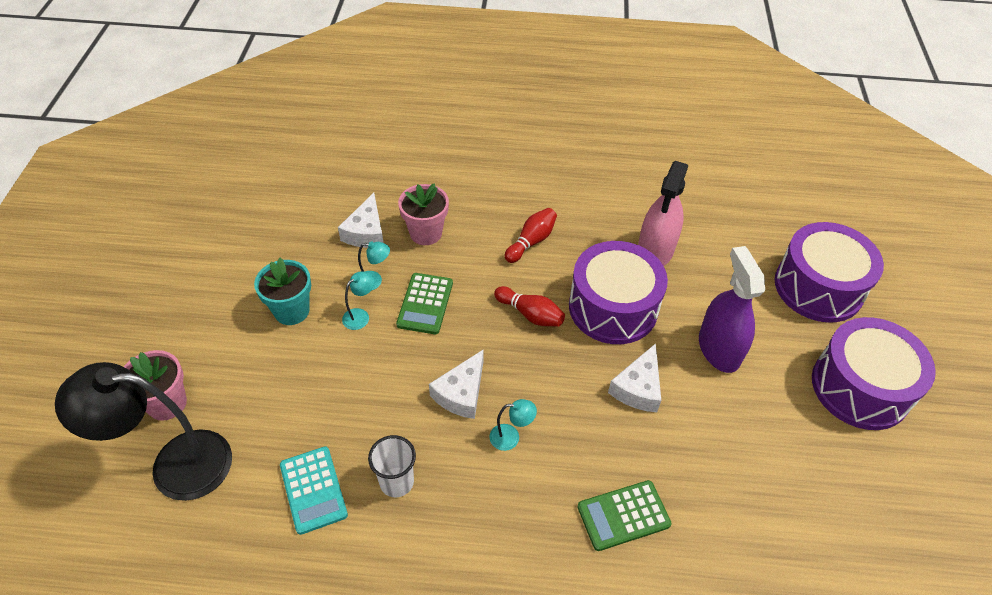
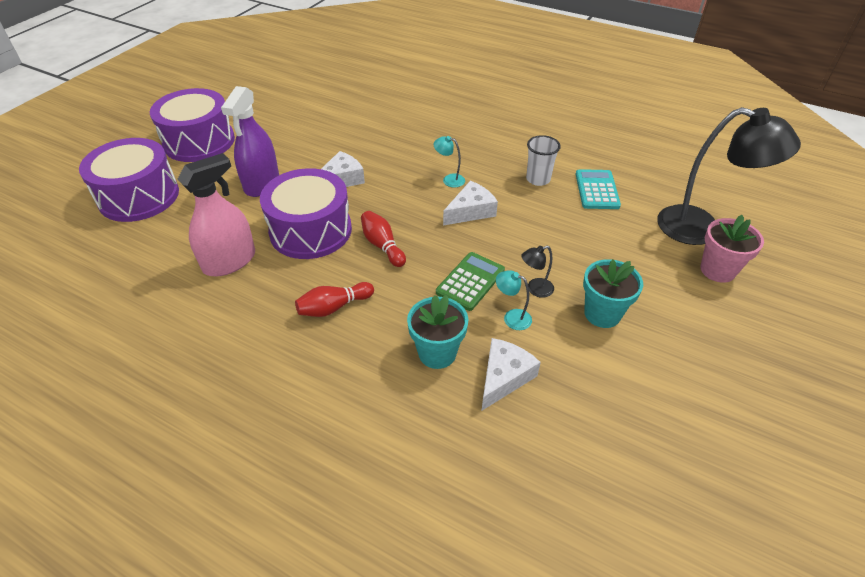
camera: 155 degrees left, 5 degrees down
turquoise lamp [342,271,374,330] -> black lamp [521,246,554,298]
pink flower pot [398,183,449,245] -> turquoise flower pot [407,295,468,369]
green calculator [577,480,672,551] -> none

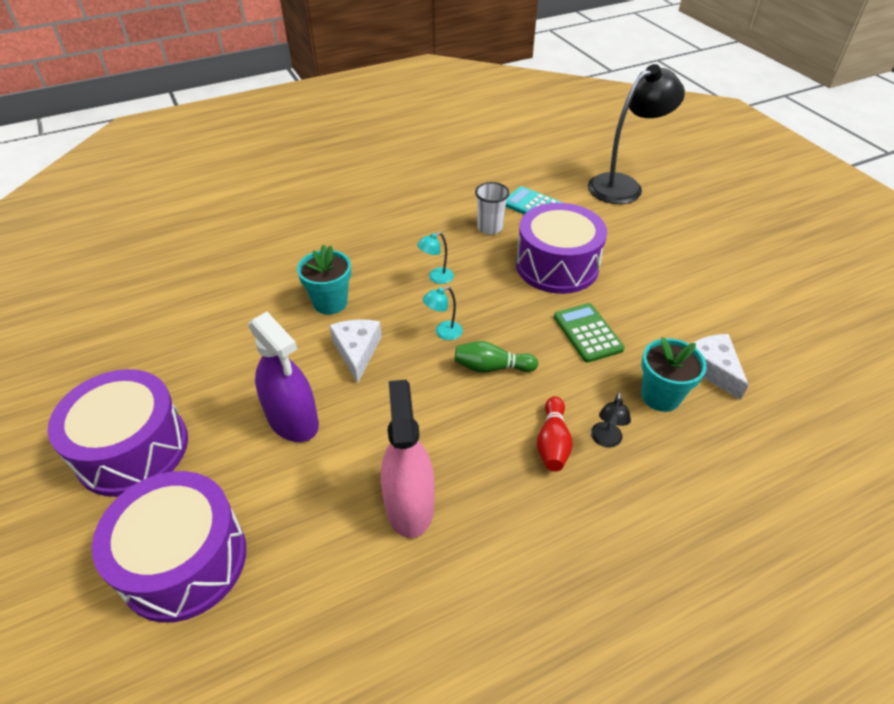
camera: 55 degrees left, 0 degrees up
purple drum [260,168,352,259] -> purple drum moved to [516,203,607,294]
red bowling pin [361,211,406,267] -> green bowling pin [454,341,538,373]
white cheese [443,181,498,225] -> none
turquoise lamp [496,270,532,330] -> turquoise lamp moved to [423,287,463,340]
black lamp [521,246,554,298] -> black lamp moved to [591,392,631,448]
turquoise flower pot [583,259,643,328] -> turquoise flower pot moved to [297,245,351,315]
pink flower pot [700,215,764,283] -> none

